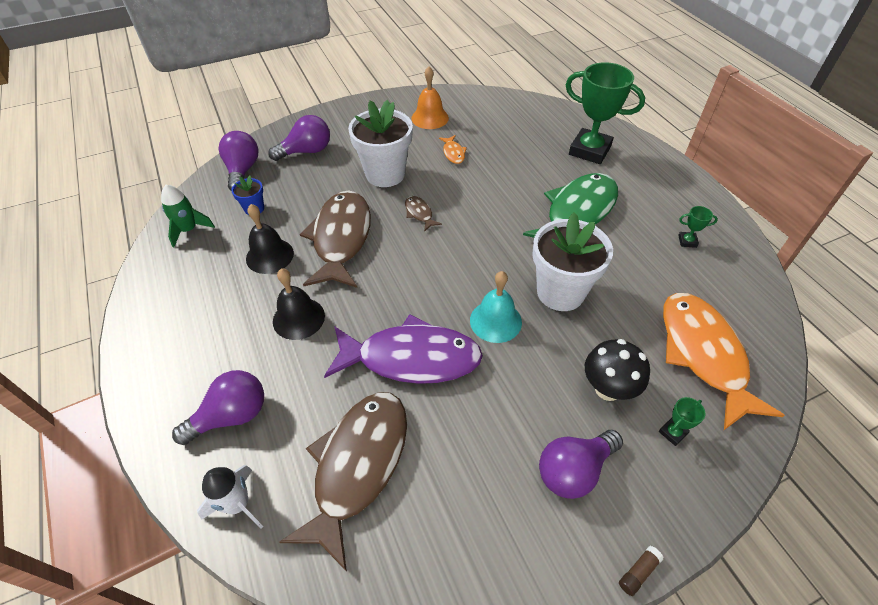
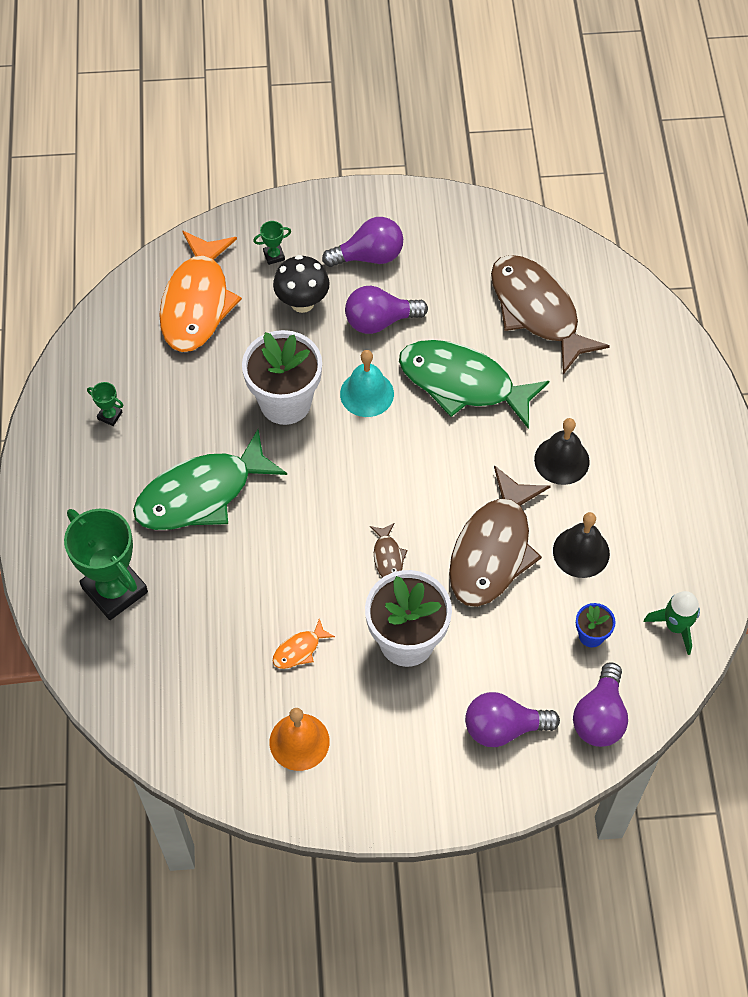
camera: 160 degrees left, 10 degrees up
purple light bulb [172,370,264,445] -> purple light bulb moved to [345,286,428,334]
white rocket [197,465,263,529] -> none
brown fish [280,392,407,572] -> brown fish turned 105 degrees clockwise [491,255,610,375]
purple fish [324,314,483,384] -> green fish [399,340,549,429]
orange fish [439,135,467,164] -> orange fish turned 135 degrees counterclockwise [273,619,335,669]
brown glue stick [619,546,663,596] -> none

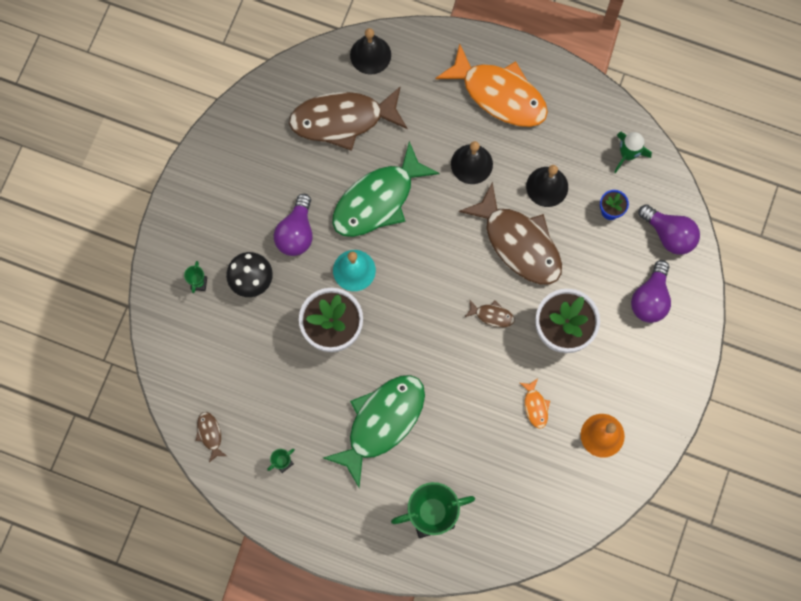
camera: 65 degrees left, 15 degrees up
green fish [133,430,287,530] -> green fish turned 135 degrees counterclockwise [323,375,425,487]
orange fish [159,231,242,352] -> orange fish moved to [435,43,548,127]
purple light bulb [322,217,403,267] -> none
none -> brown fish [196,412,227,462]
none -> black bell [350,28,391,75]

